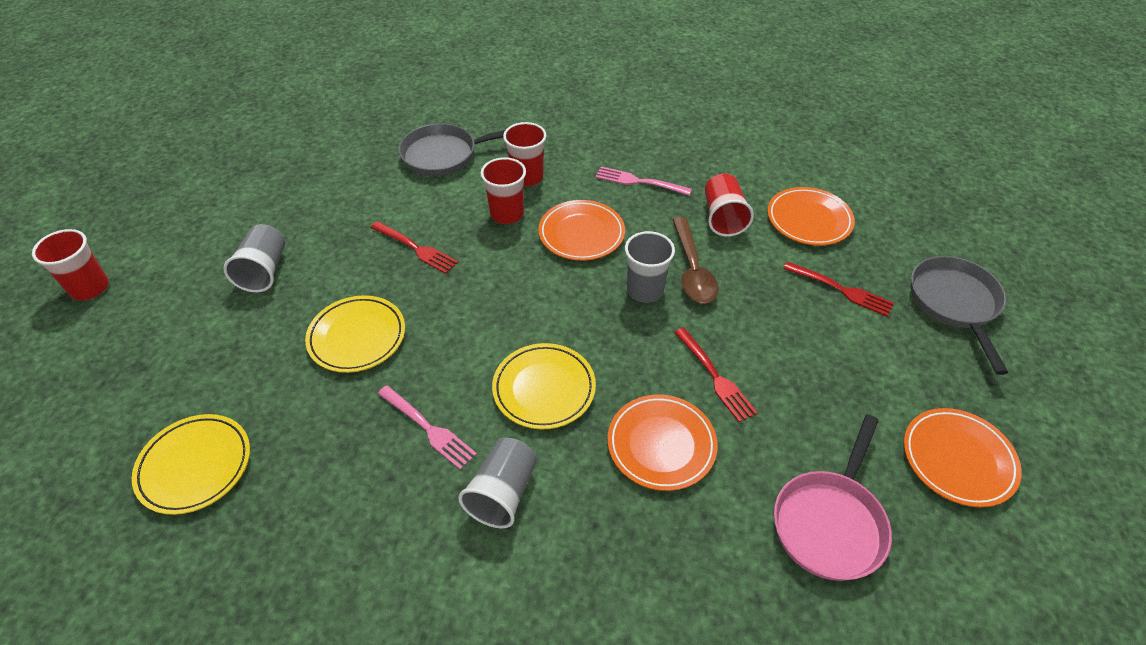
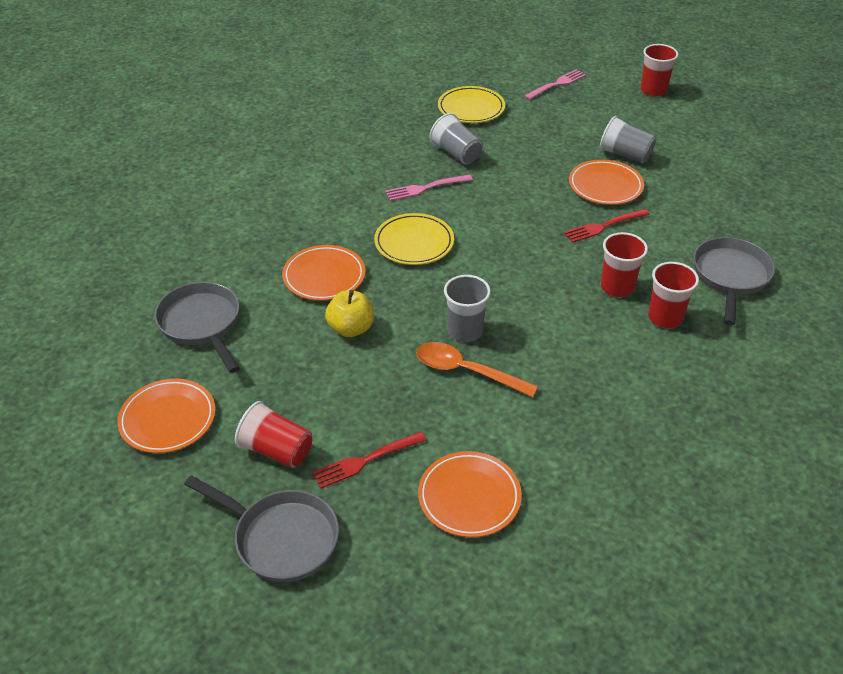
camera: 120 degrees right, 5 degrees down
yellow plate [305,295,405,373] -> none
grey cup [458,438,537,528] -> grey cup moved to [429,113,483,165]
orange plate [538,200,625,261] -> orange plate moved to [569,160,644,205]
pink fork [596,166,692,196] -> pink fork moved to [524,69,586,100]
brown spoon [672,217,719,304] -> orange spoon [416,342,538,397]
red fork [674,328,758,422] -> yellow apple [325,290,374,337]
red cup [705,174,754,237] -> red cup moved to [235,401,312,468]
pink pan [774,414,892,581] -> grey pan [154,282,240,373]

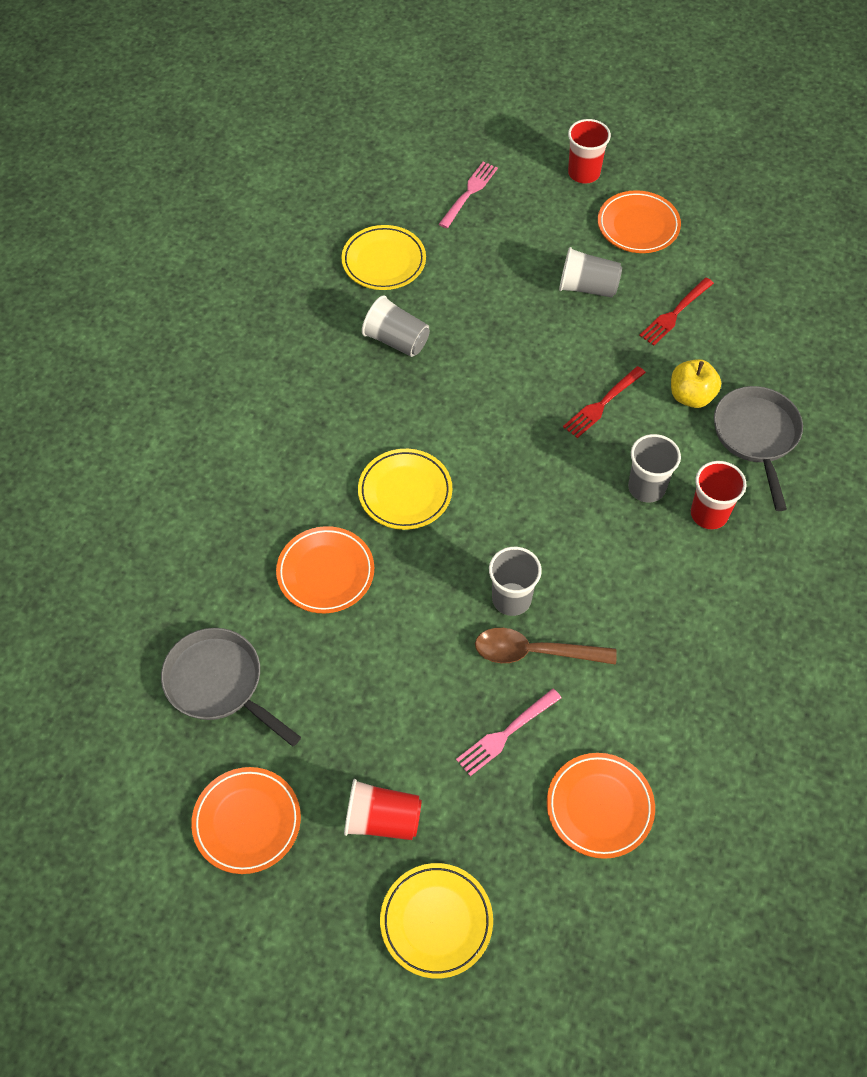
camera: 20 degrees left, 15 degrees up
grey pan [184,475,339,582] -> yellow plate [380,863,493,979]
red fork [312,432,426,489] -> red fork moved to [639,278,714,346]
yellow apple [325,290,374,337] -> yellow apple moved to [671,359,721,408]
pink fork [385,175,473,201] -> pink fork moved to [456,688,561,776]
orange spoon [416,342,538,397] -> brown spoon [475,628,617,665]
orange plate [569,160,644,205] -> orange plate moved to [598,190,681,253]
red cup [601,232,648,297] -> grey cup [628,434,681,502]

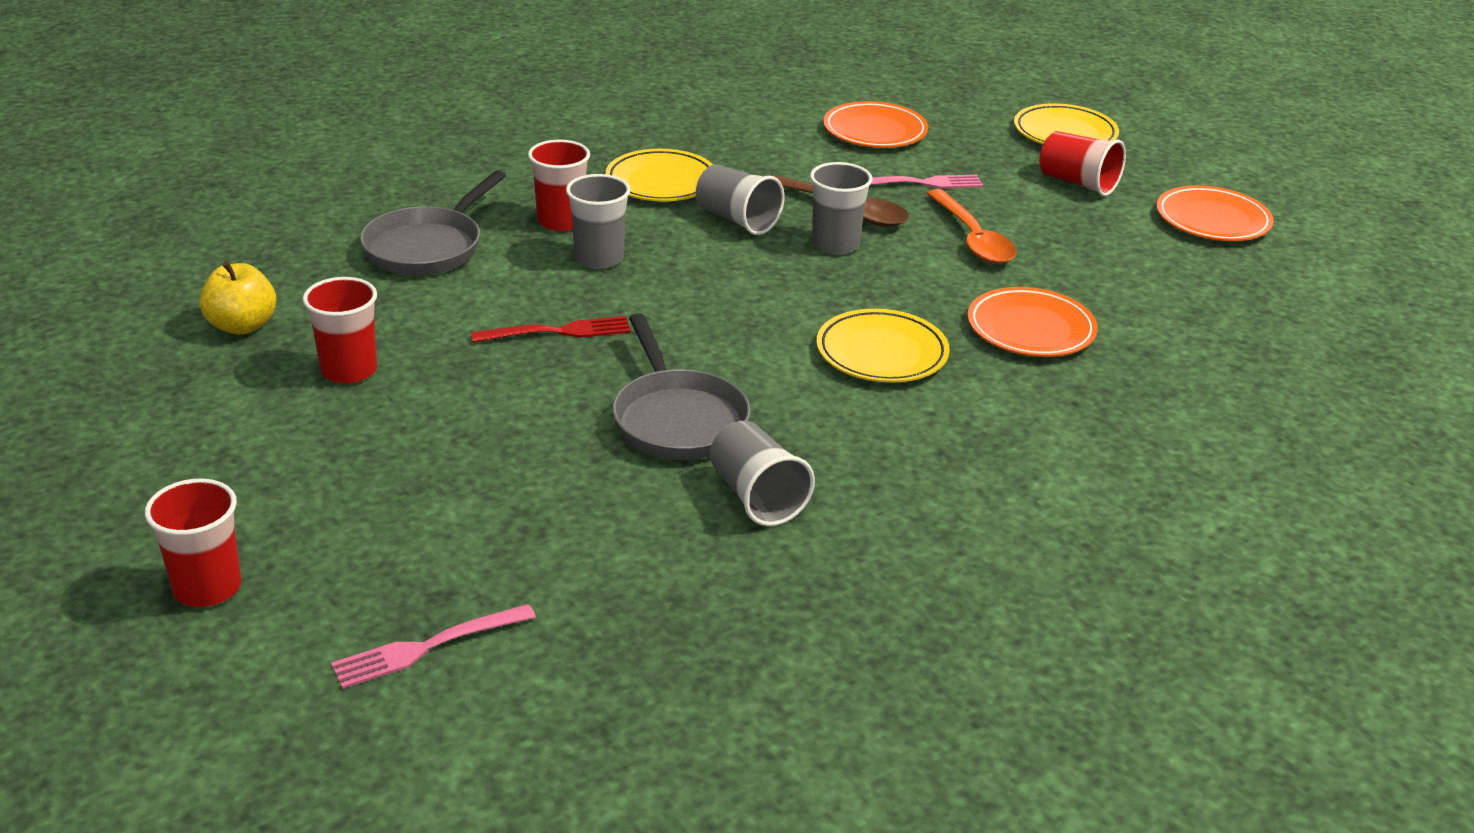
camera: 150 degrees left, 25 degrees down
grey pan [161,628,301,747] -> grey pan moved to [612,313,750,460]
yellow plate [341,225,426,290] -> yellow plate moved to [605,149,713,201]
grey cup [559,247,622,298] -> grey cup moved to [696,164,784,235]
orange plate [598,190,681,253] -> none
red fork [639,278,714,346] -> red cup [302,277,377,384]
yellow apple [671,359,721,408] -> yellow apple moved to [199,261,276,335]
none -> orange spoon [926,189,1017,264]

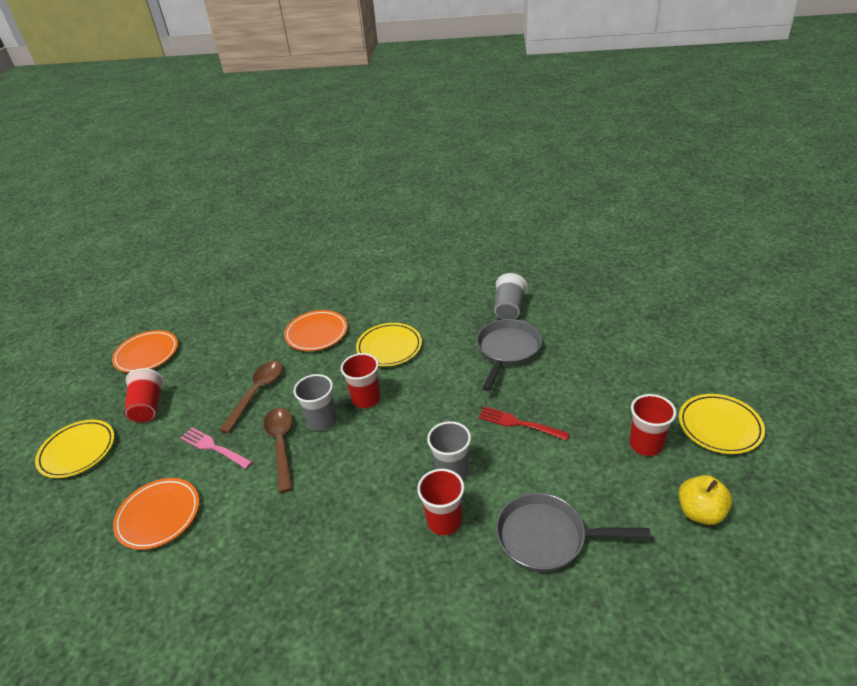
camera: 135 degrees left, 5 degrees up
red cup [145,479,242,607] -> red cup moved to [341,353,380,408]
pink fork [331,604,536,689] -> none
grey pan [360,170,506,276] -> grey pan turned 150 degrees counterclockwise [496,493,651,572]
yellow plate [605,149,713,201] -> yellow plate moved to [679,394,765,454]
grey cup [696,164,784,235] -> none
orange spoon [926,189,1017,264] -> brown spoon [219,361,282,433]

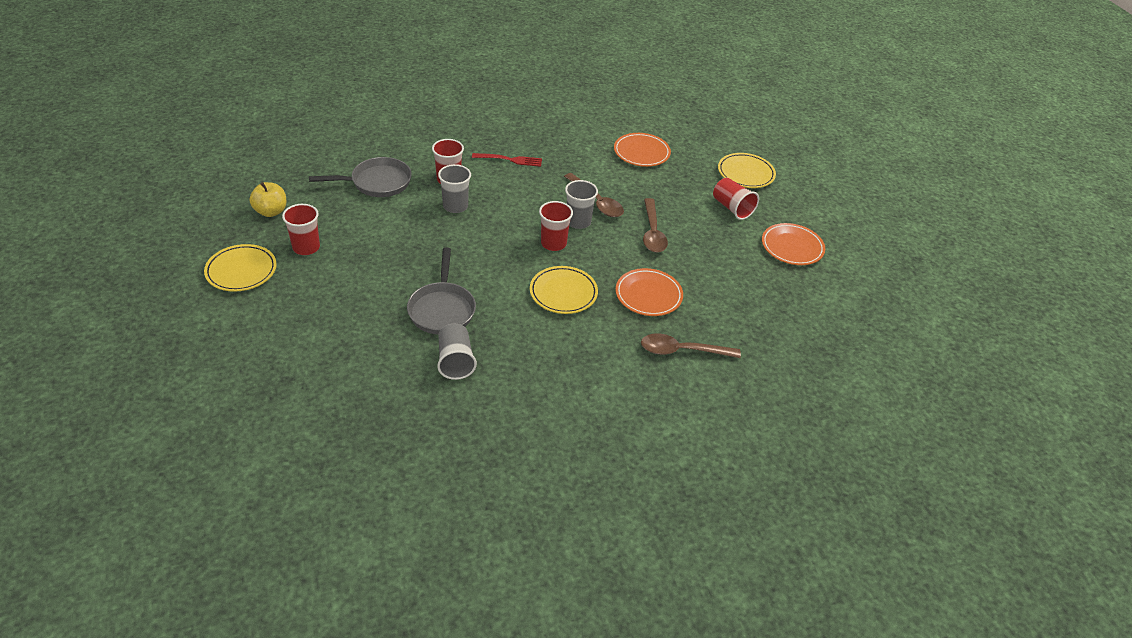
camera: 150 degrees right, 5 degrees up
pink fork [180,428,253,469] -> none
red fork [478,406,570,441] -> red fork moved to [472,153,542,167]
none -> brown spoon [641,334,741,358]

